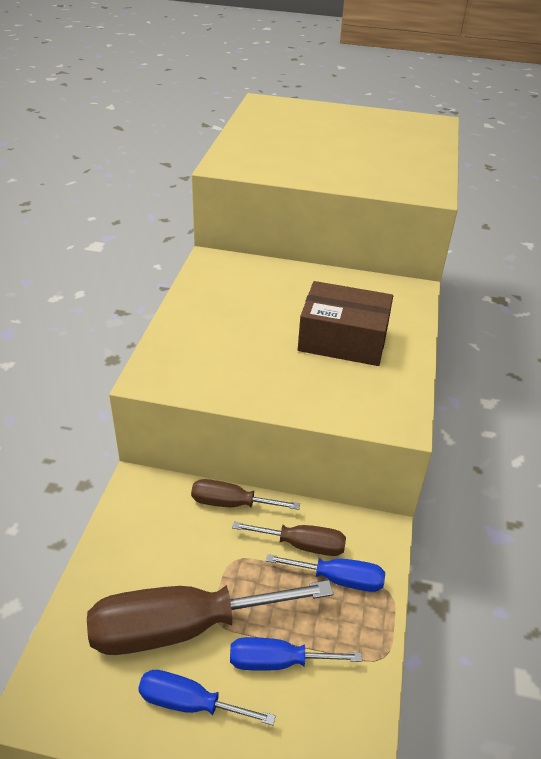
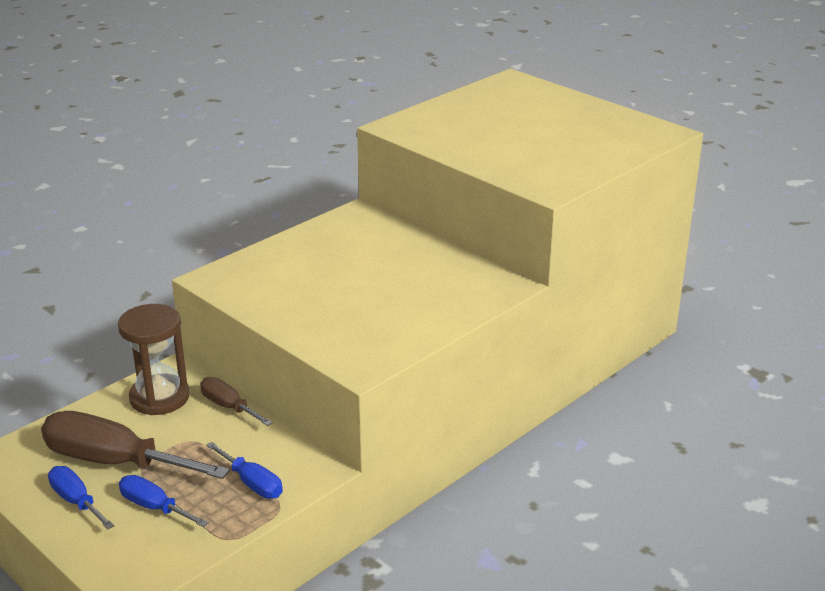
camera: 35 degrees right, 10 degrees down
brown screwdriver [232,522,346,556] -> none
brown box [298,281,393,366] -> none
none -> brown hourglass [118,304,190,415]

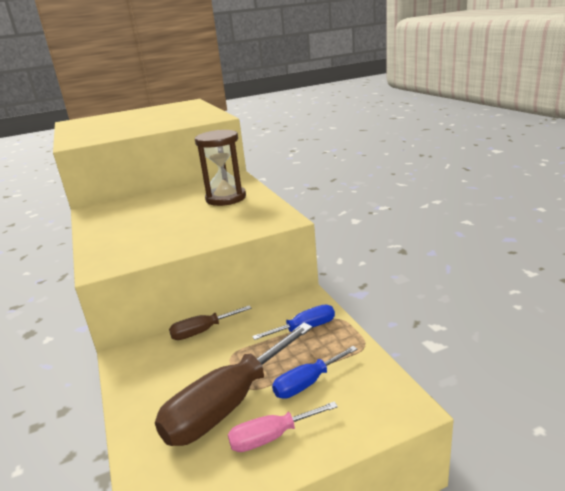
camera: 65 degrees left, 5 degrees down
blue screwdriver [48,466,114,530] -> pink screwdriver [228,401,338,452]
brown hourglass [118,304,190,415] -> brown hourglass moved to [195,130,246,206]

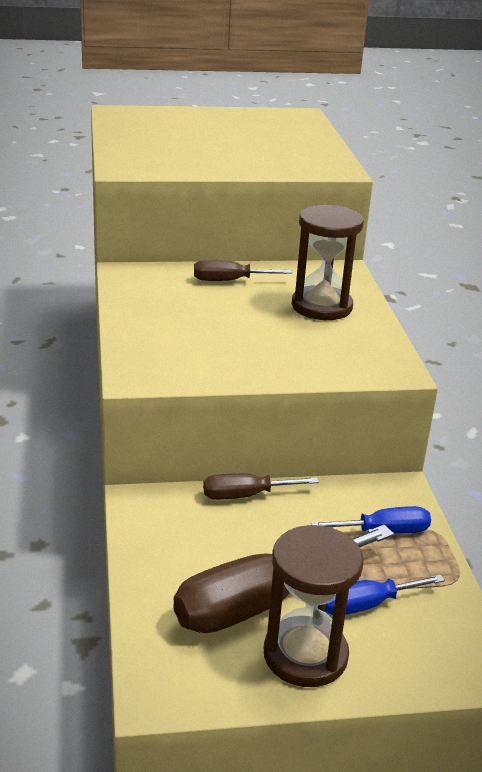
camera: 10 degrees right, 5 degrees up
pink screwdriver [228,401,338,452] -> brown hourglass [264,525,364,687]
none -> brown screwdriver [194,260,292,281]

